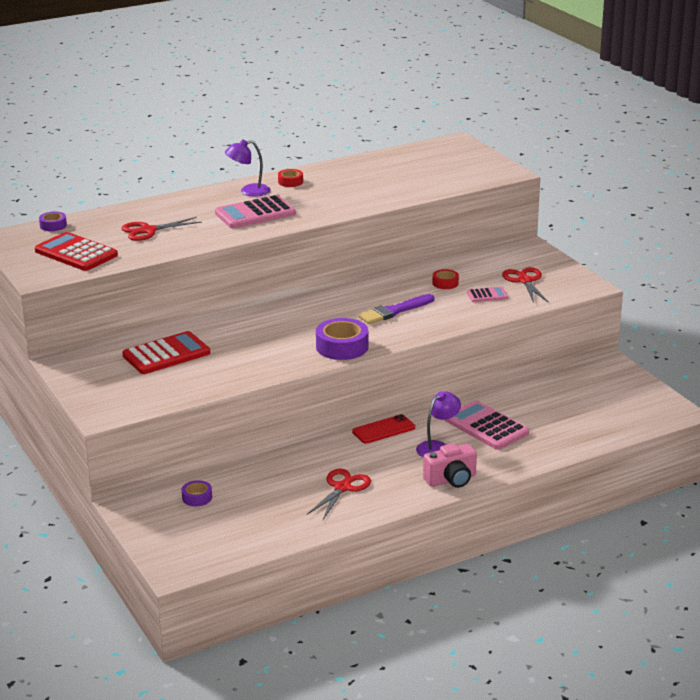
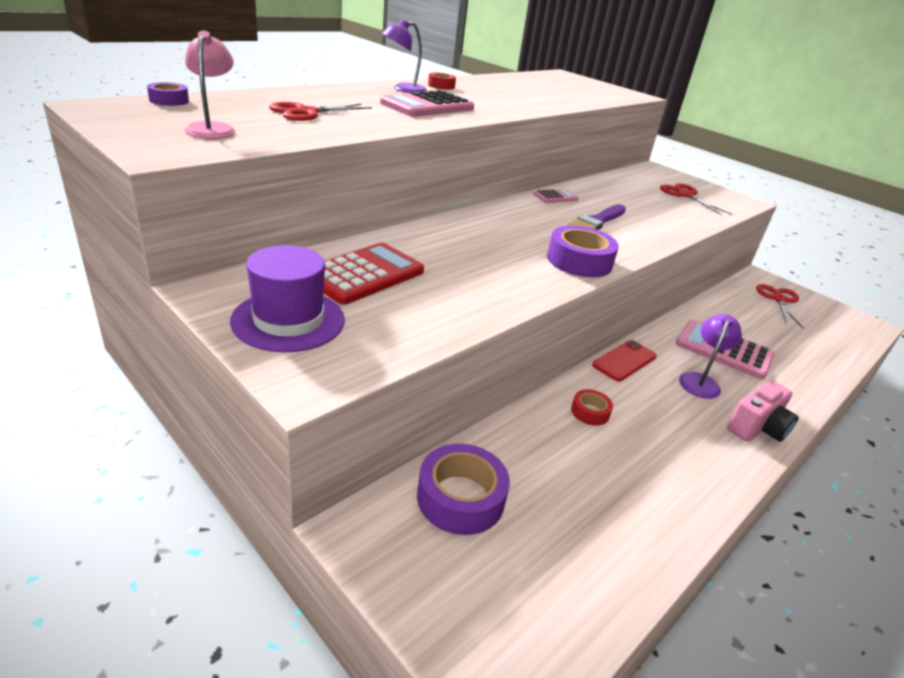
camera: 20 degrees left, 5 degrees up
red calculator [35,232,118,271] -> pink lamp [184,30,236,139]
purple tape [182,480,212,506] -> purple tape [417,444,510,535], size x1.87
red scissors [307,469,371,520] -> red scissors moved to [756,284,803,328]
red tape [432,269,459,289] -> red tape moved to [571,389,613,426]
pink calculator [467,287,508,302] -> pink calculator moved to [533,189,578,203]
none -> purple hat [230,245,345,352]

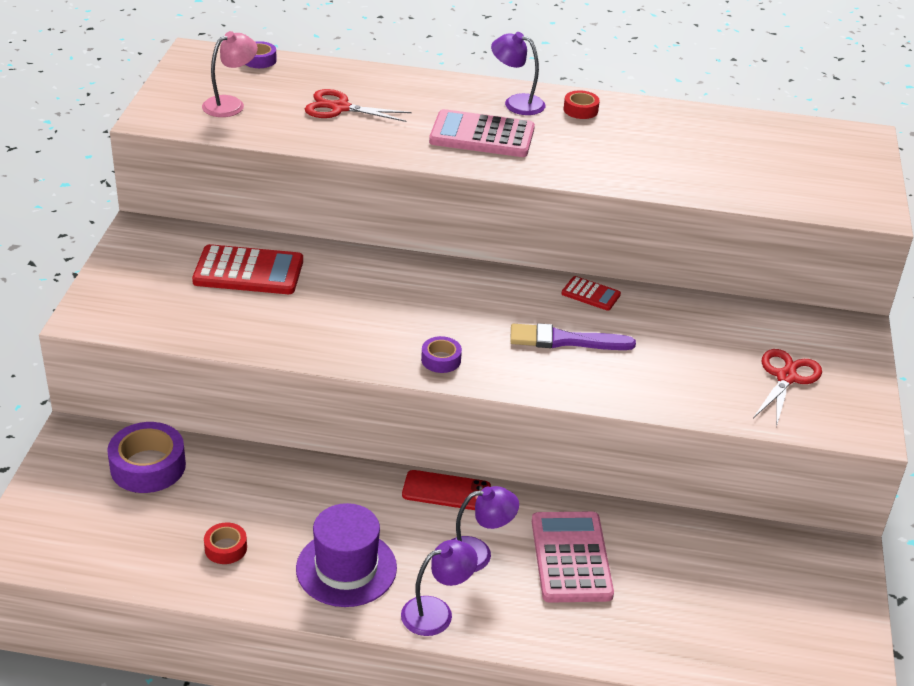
camera: 55 degrees right, 5 degrees up
purple hat [230,245,345,352] -> purple hat moved to [296,503,397,607]
pink calculator [533,189,578,203] -> red calculator [561,276,621,311]
purple tape [547,225,619,277] -> purple tape [421,336,462,373], size x0.53
red tape [571,389,613,426] -> red tape moved to [204,522,247,564]
pink camera [727,381,799,442] -> purple lamp [401,540,478,636]
red scissors [756,284,803,328] -> none

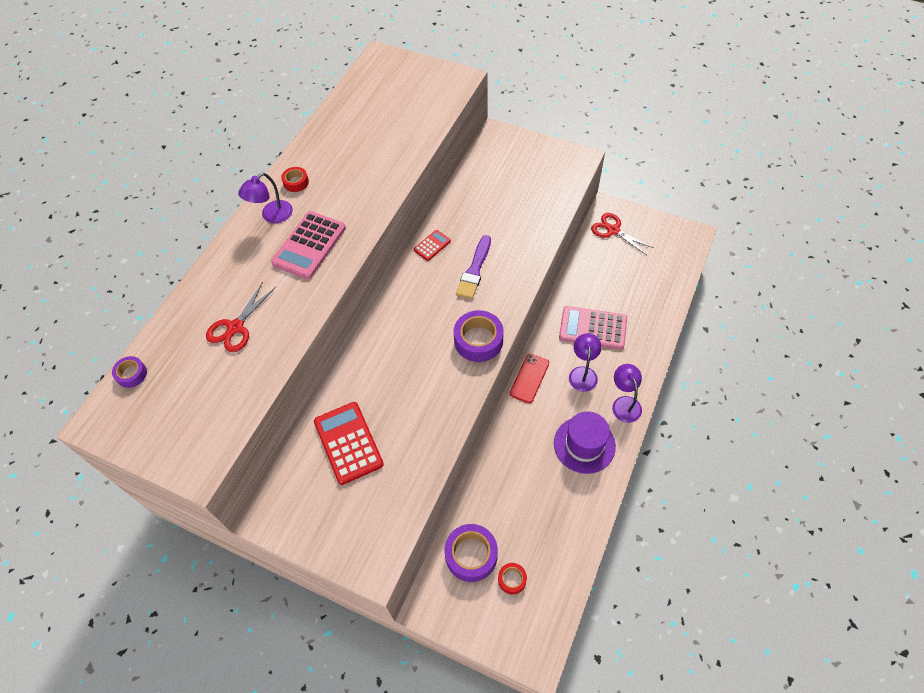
camera: 70 degrees left, 20 degrees up
red calculator [192,244,303,294] -> red calculator turned 45 degrees counterclockwise [314,402,384,485]
pink lamp [202,31,258,117] -> none
red tape [204,522,247,564] -> red tape moved to [498,563,527,594]
purple tape [421,336,462,373] -> purple tape [454,310,504,362], size x1.87
red scissors [753,349,822,427] -> red scissors moved to [591,213,654,255]

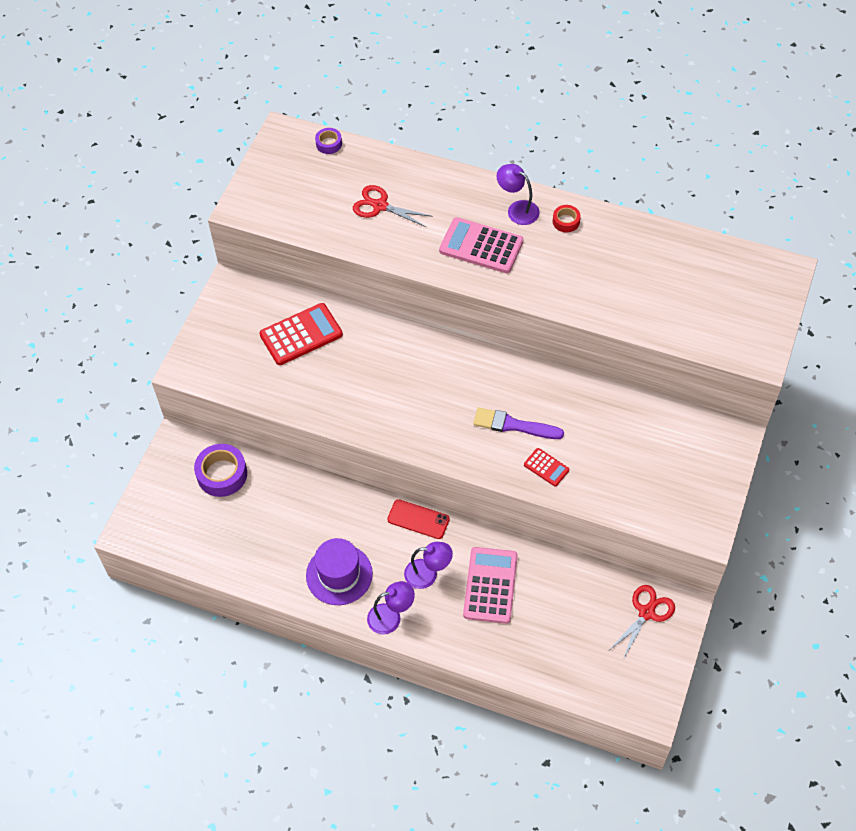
camera: 85 degrees right, 0 degrees up
red calculator [414,230,451,261] -> red calculator moved to [524,448,569,486]
purple tape [454,310,504,362] -> none
red tape [498,563,527,594] -> none

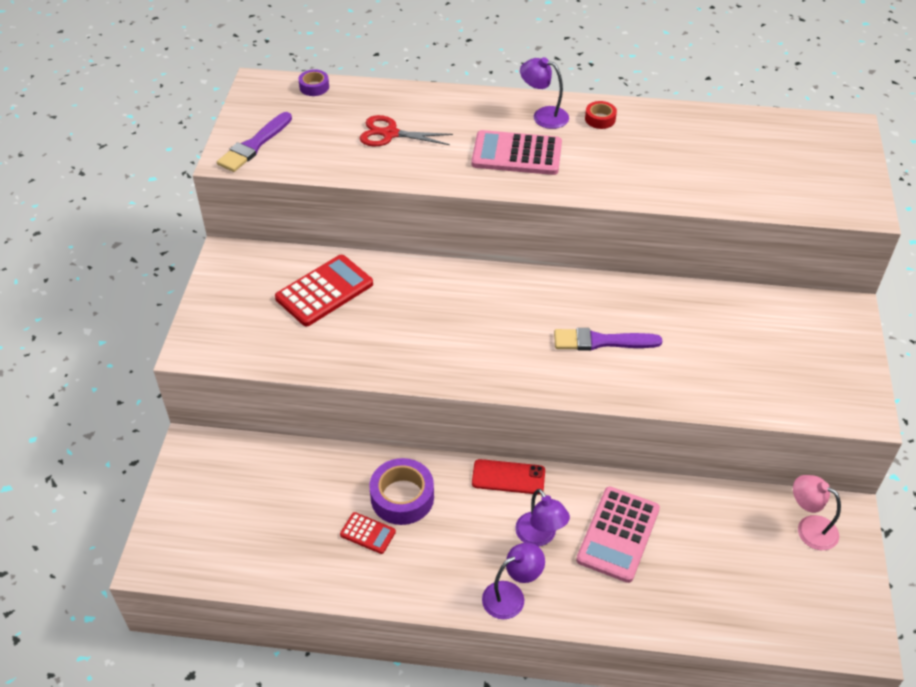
camera: 15 degrees left, 10 degrees down
purple tape [194,444,247,497] -> purple tape moved to [369,458,434,525]
purple hat [306,538,373,605] -> none
purple lamp [404,542,453,589] -> purple lamp turned 75 degrees clockwise [515,489,570,546]
pink calculator [463,547,518,624] -> pink calculator turned 150 degrees counterclockwise [576,487,660,583]
red calculator [524,448,569,486] -> red calculator moved to [340,512,396,554]
red scissors [609,585,675,660] -> pink lamp [793,475,841,550]
none -> purple brush [217,112,292,172]

